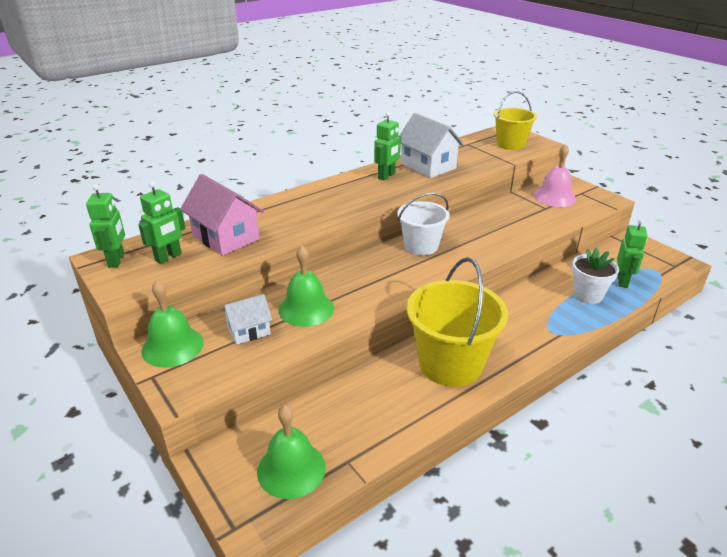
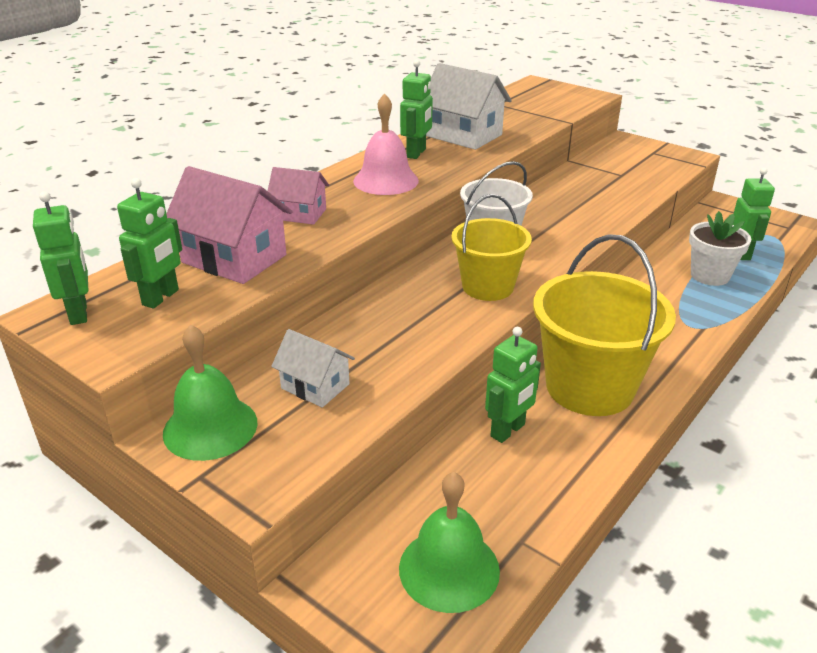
camera: 15 degrees left, 0 degrees up
white house [222,294,272,345] -> white house turned 75 degrees clockwise [271,329,355,407]
green bell [279,246,334,327] -> none
yellow bucket [494,91,537,150] -> yellow bucket moved to [451,194,532,301]
pink bell [533,144,576,207] -> pink bell moved to [353,93,419,195]
none -> pink house [268,167,329,225]
none -> green robot [485,327,541,443]

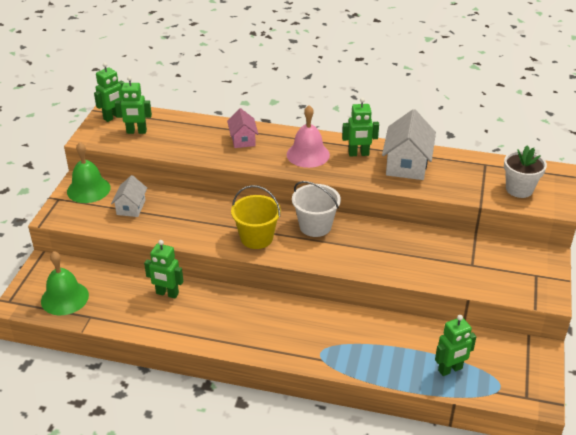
camera: 65 degrees right, 5 degrees up
pink house [166,166,292,284] -> none
yellow bucket [533,234,676,416] -> none
white flower pot [689,211,751,286] -> white flower pot moved to [504,145,547,198]

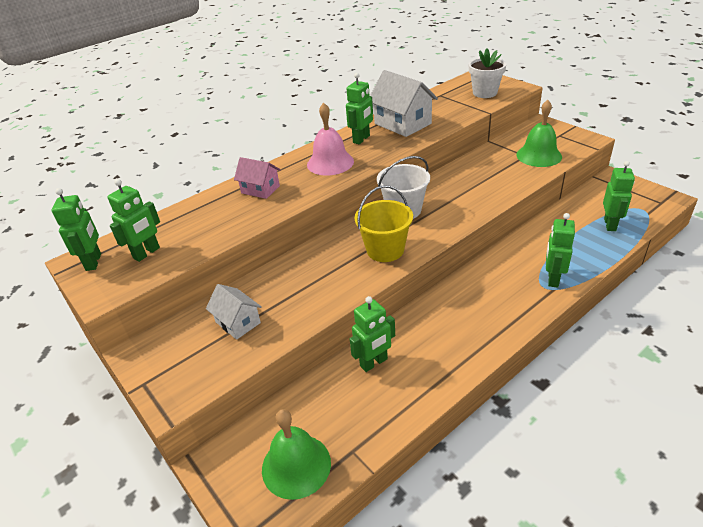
camera: 50 degrees left, 0 degrees up
green bell [67,142,111,203] -> green bell moved to [516,100,562,167]
none -> green robot [546,213,575,288]

